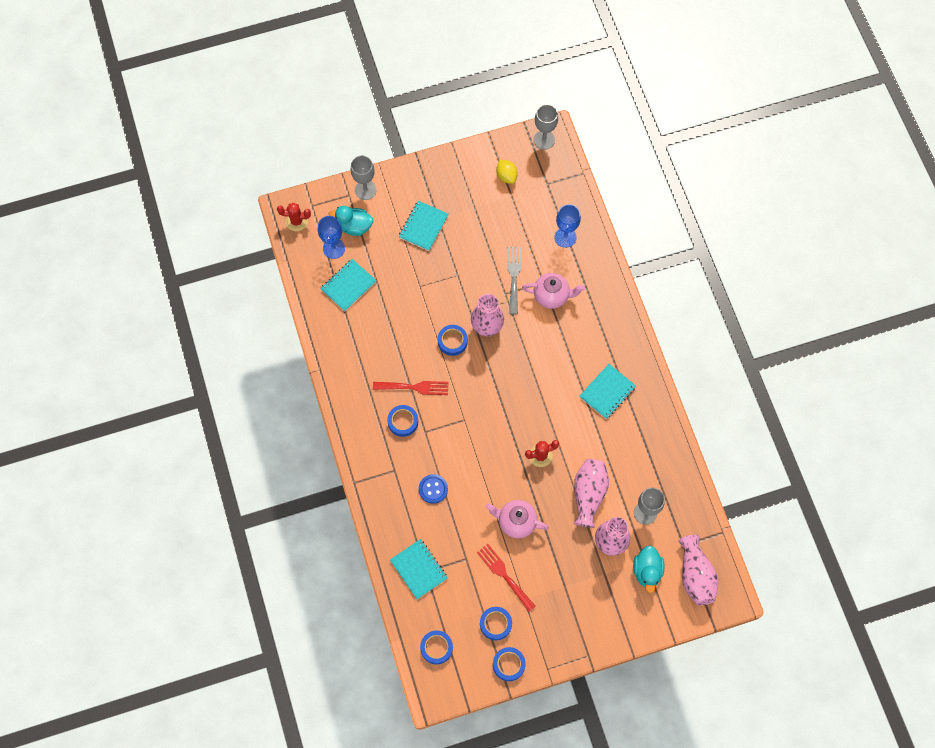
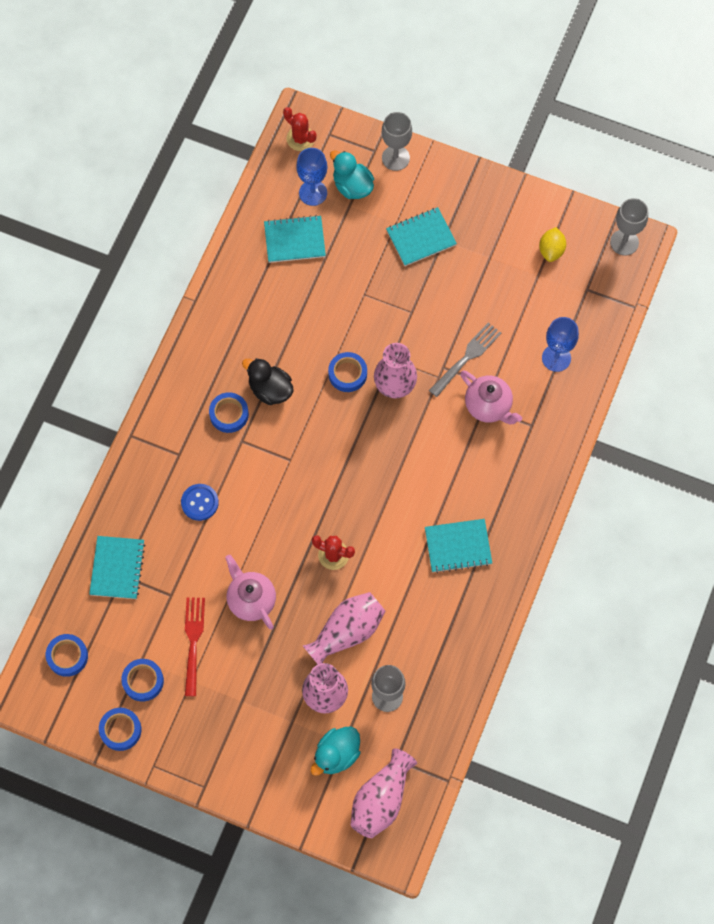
camera: 40 degrees right, 0 degrees up
red fork [373,381,448,395] -> black duck [242,358,293,405]

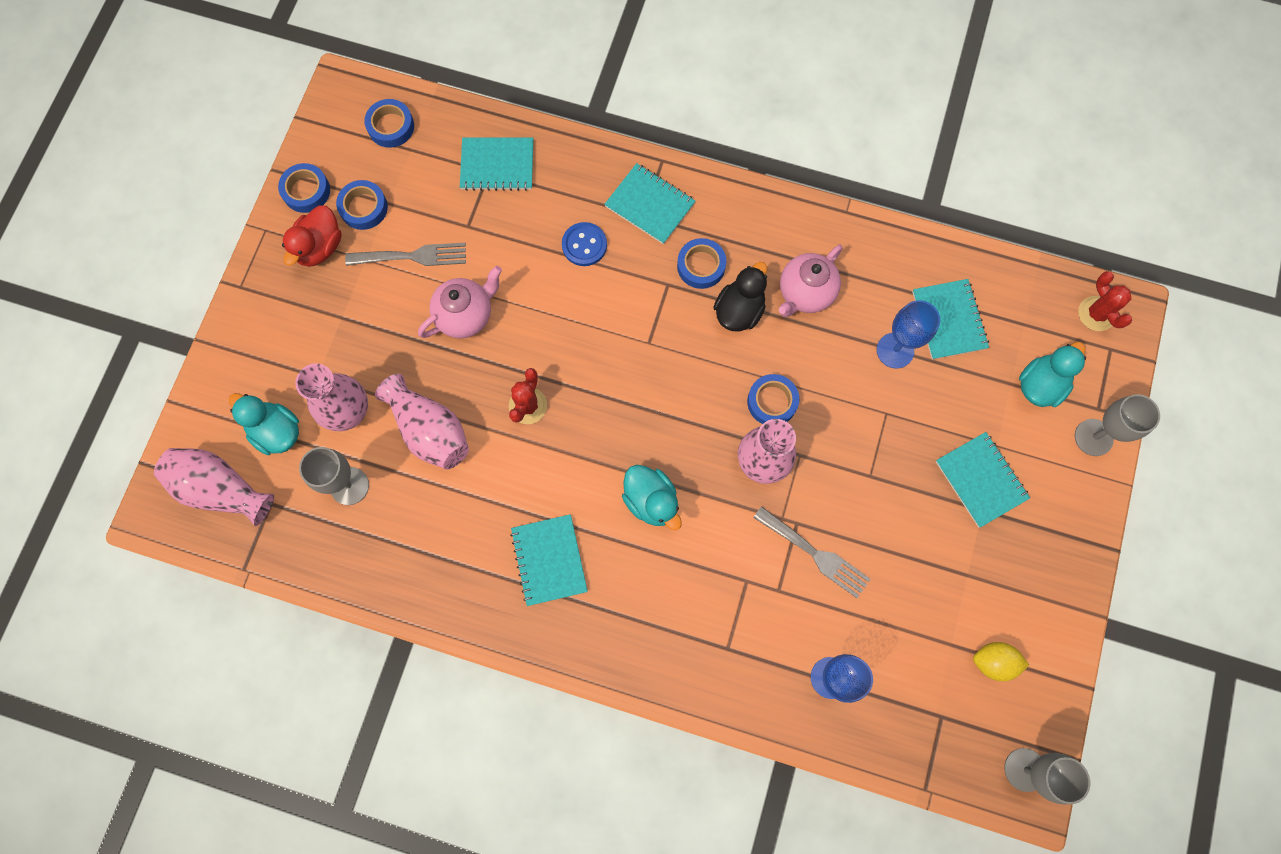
camera: 85 degrees right, 5 degrees up
red fork [185,597,205,696] -> grey fork [345,243,466,266]
red cactus [283,107,317,151] -> red cactus turned 60 degrees counterclockwise [1078,271,1132,331]
blue goblet [296,148,327,206] -> blue goblet moved to [877,300,940,368]
pink teapot [460,370,522,424] -> pink teapot moved to [779,245,843,317]
none -> red duck [282,206,342,267]
none -> turquoise notebook [604,163,695,244]
none -> turquoise duck [622,465,682,530]

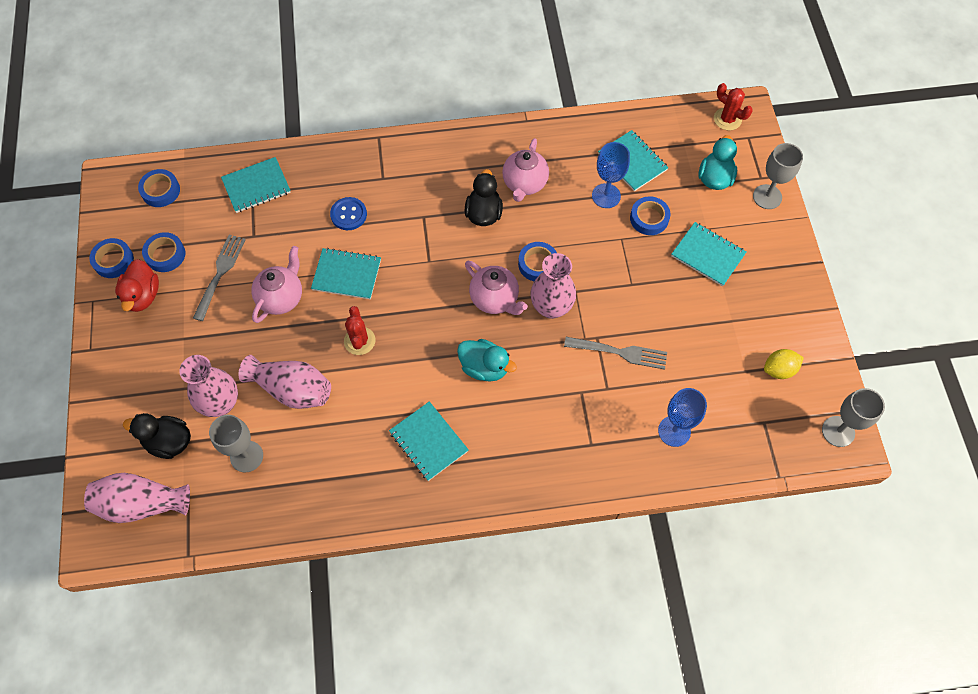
camera: 25 degrees left, 10 degrees down
turquoise duck [228,393,299,455] -> black duck [123,413,191,459]
grey fork [345,243,466,266] -> grey fork turned 45 degrees counterclockwise [193,235,246,321]
turquoise notebook [604,163,695,244] -> turquoise notebook moved to [311,248,381,300]
blue tape [677,238,726,289] -> blue tape moved to [630,196,671,235]
none -> pink teapot [465,261,528,315]

